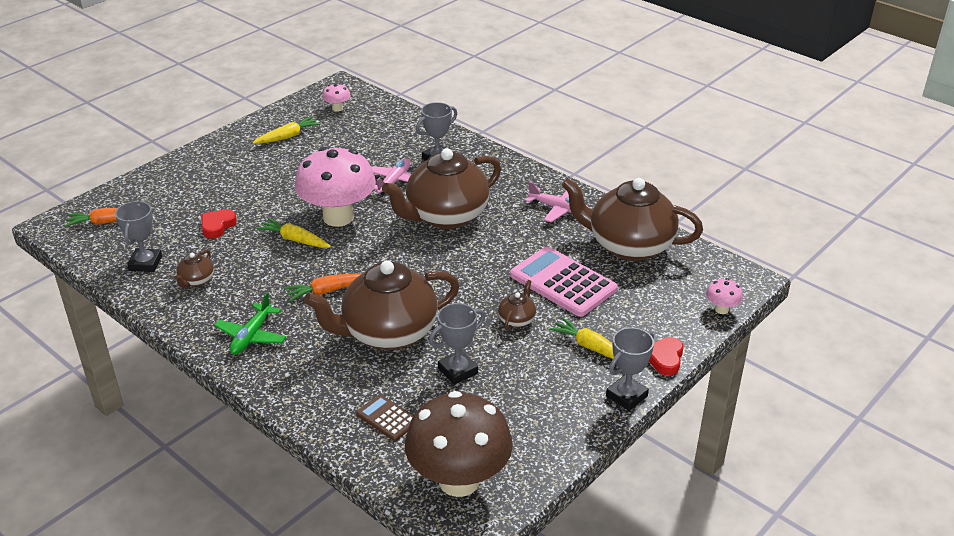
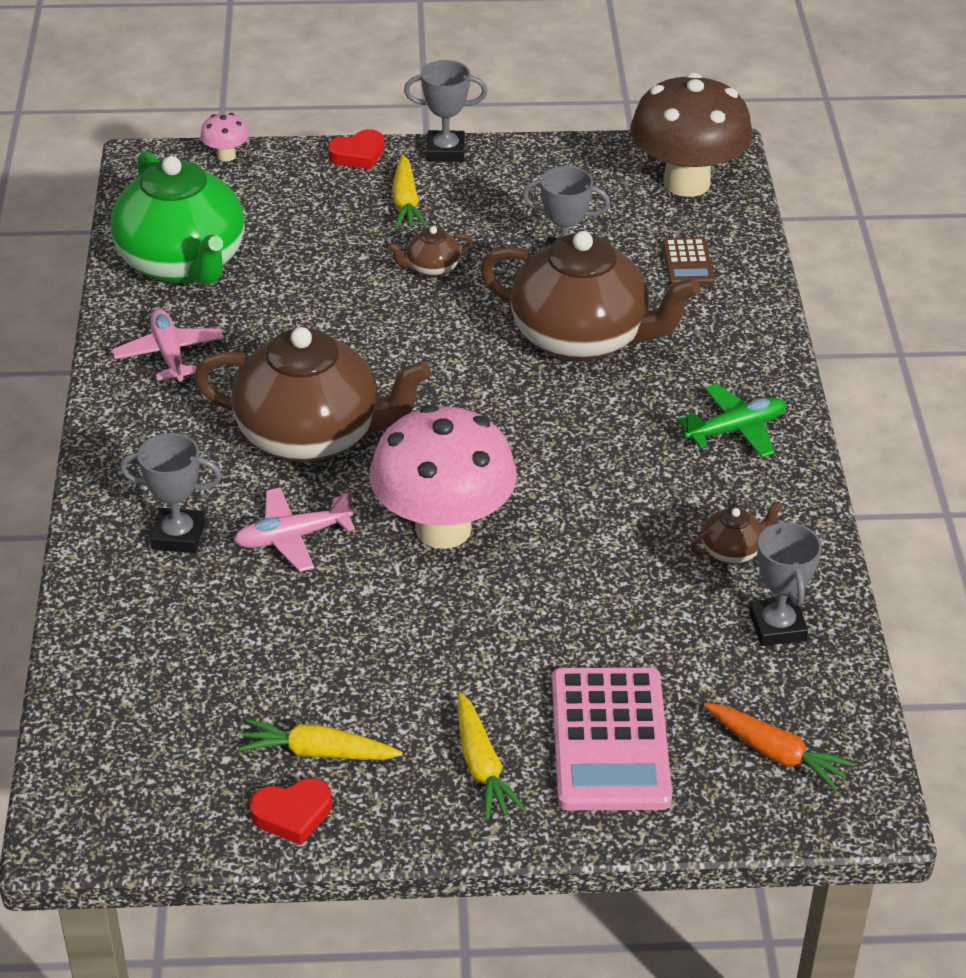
camera: 135 degrees left, 5 degrees up
grey trophy [115,201,162,272] -> grey trophy turned 60 degrees counterclockwise [749,520,822,646]
red heart [202,209,237,238] -> red heart moved to [250,778,332,845]
yellow carrot [256,218,331,248] -> yellow carrot moved to [458,693,526,820]
orange carrot [284,273,362,301] -> none
pink mushroom [322,83,351,112] -> none
pink calculator [510,246,618,317] -> pink calculator moved to [552,667,672,810]
brown teapot [562,178,703,261] -> green teapot [111,150,245,285]

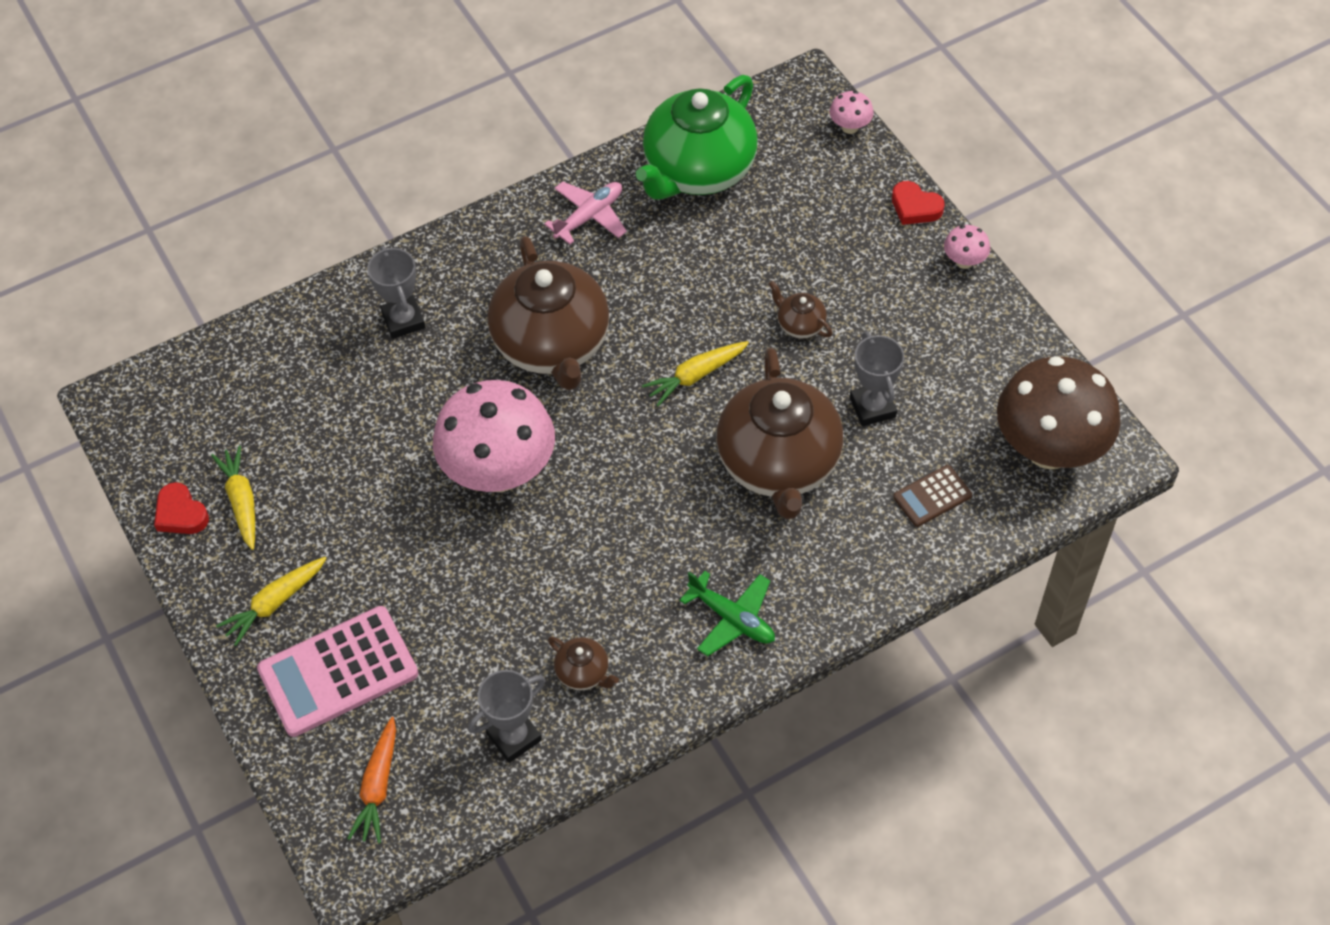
camera: 65 degrees right, 15 degrees up
pink plane [234,487,355,572] -> none
yellow carrot [392,154,427,229] -> yellow carrot moved to [642,341,749,406]
grey trophy [404,60,487,162] -> pink mushroom [944,225,990,269]

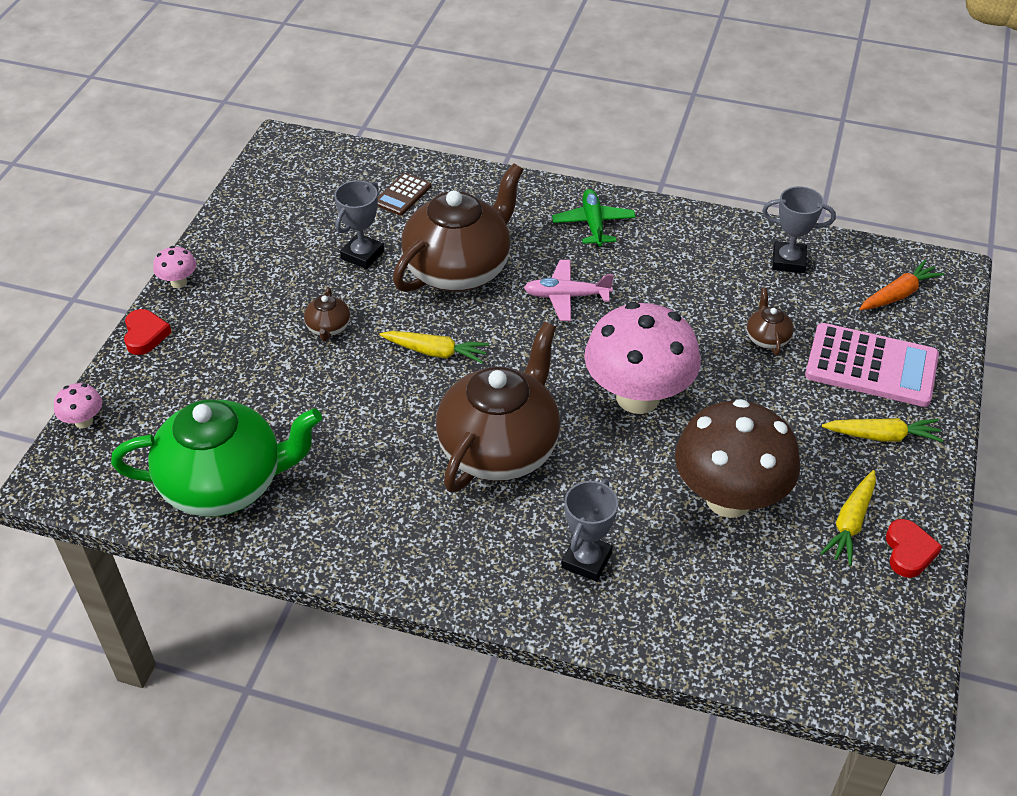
camera: 135 degrees left, 10 degrees down
pink plane [544,182,627,245] -> pink plane moved to [524,260,614,321]
brown teapot [548,637,619,690] -> brown teapot moved to [747,288,794,355]
brown calculator [893,465,972,527] -> brown calculator turned 105 degrees clockwise [377,173,431,215]
brown mushroom [997,356,1121,469] -> brown mushroom moved to [675,399,800,518]

